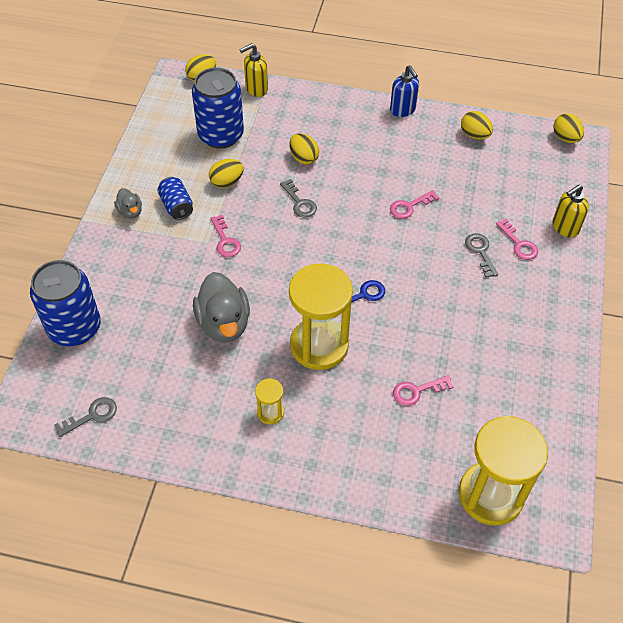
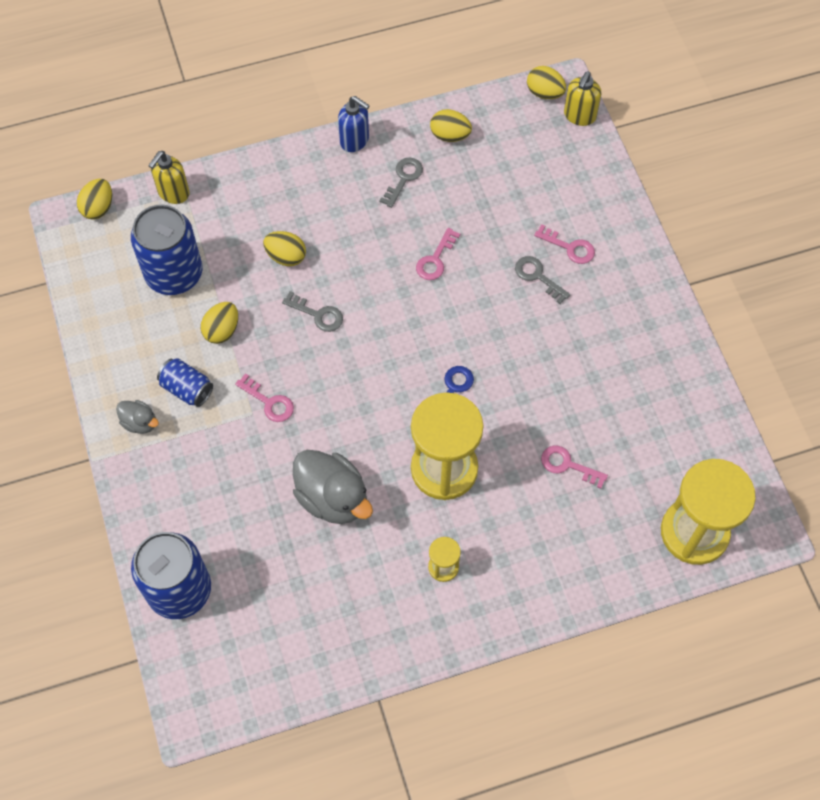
camera: 30 degrees left, 10 degrees up
grey key [54,397,117,437] -> grey key moved to [379,158,423,208]
pink key [393,375,454,406] -> pink key turned 75 degrees clockwise [541,446,608,489]
yellow soap dispenser [552,184,589,237] -> yellow soap dispenser moved to [564,71,601,126]

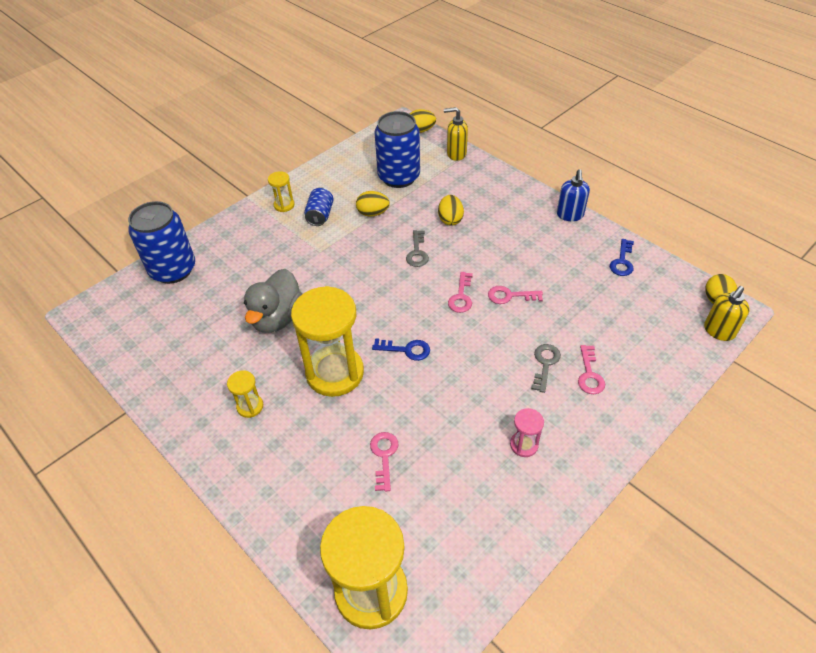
camera: 65 degrees right, 15 degrees down
grey duck [116,400,159,434] -> yellow hourglass [268,171,294,212]
pink key [235,373,294,422] -> pink key moved to [448,272,473,313]
grey key [379,158,423,208] -> none
yellow egg [430,109,472,142] -> blue key [610,239,634,276]
yellow soap dispenser [564,71,601,126] -> yellow soap dispenser turned 45 degrees counterclockwise [704,286,750,341]
none -> pink hourglass [510,408,544,457]

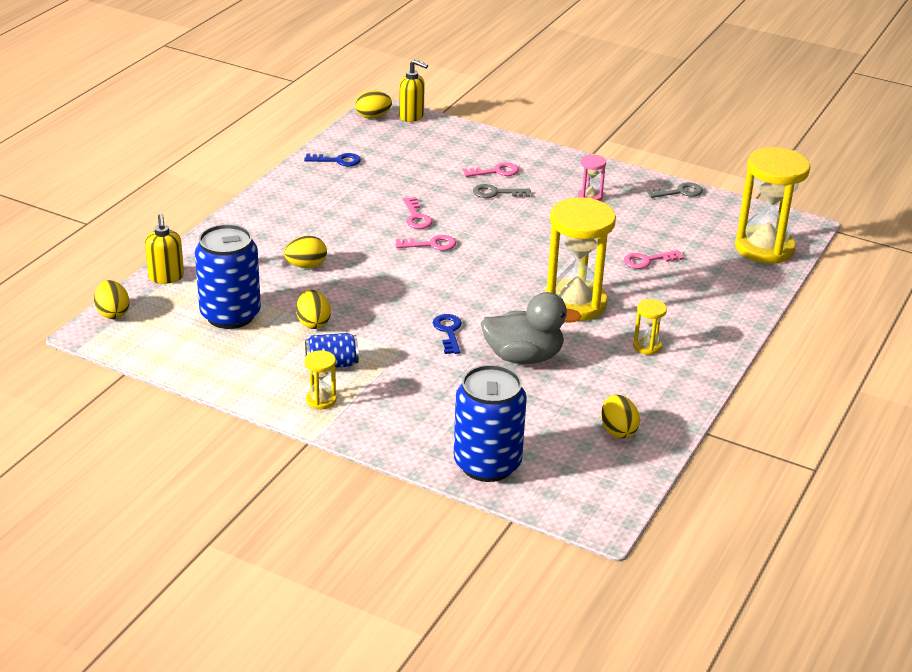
camera: 110 degrees left, 15 degrees down
blue key [372,338,430,361] -> blue key moved to [433,314,462,354]
grey key [406,230,429,267] -> grey key moved to [646,182,703,198]
blue soap dispenser [557,169,590,221] -> none
none -> yellow egg [601,395,640,438]

